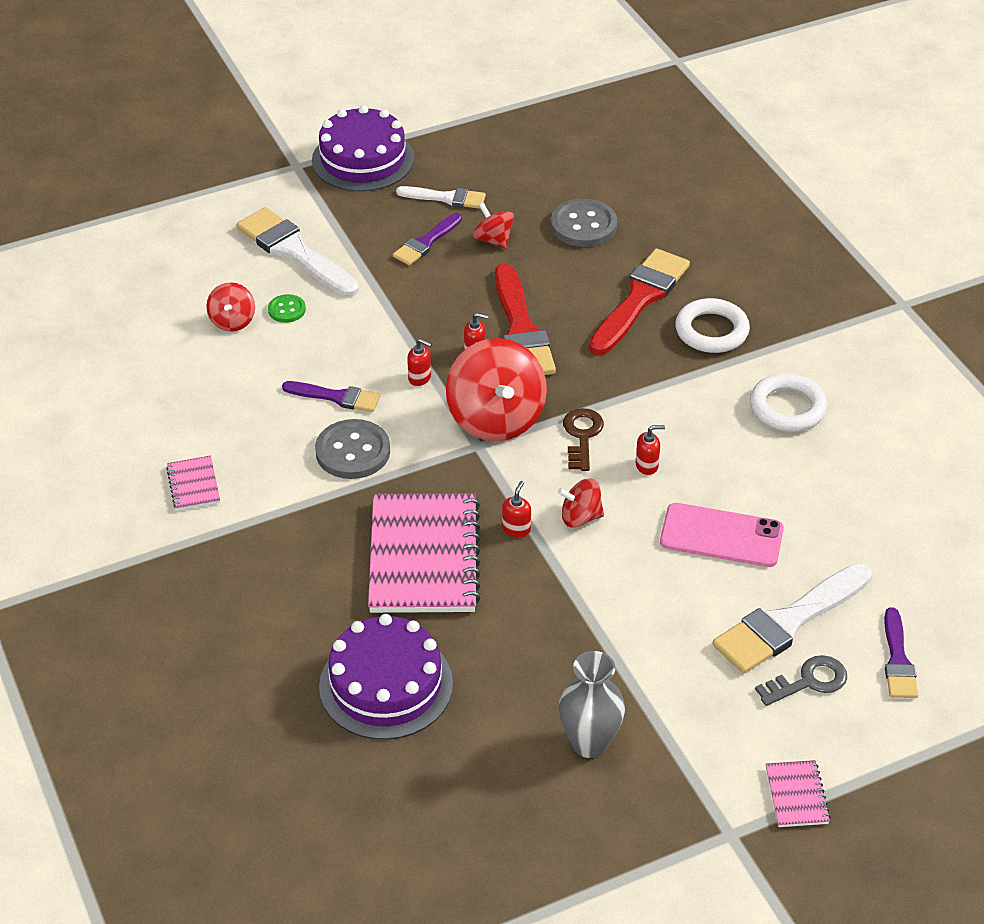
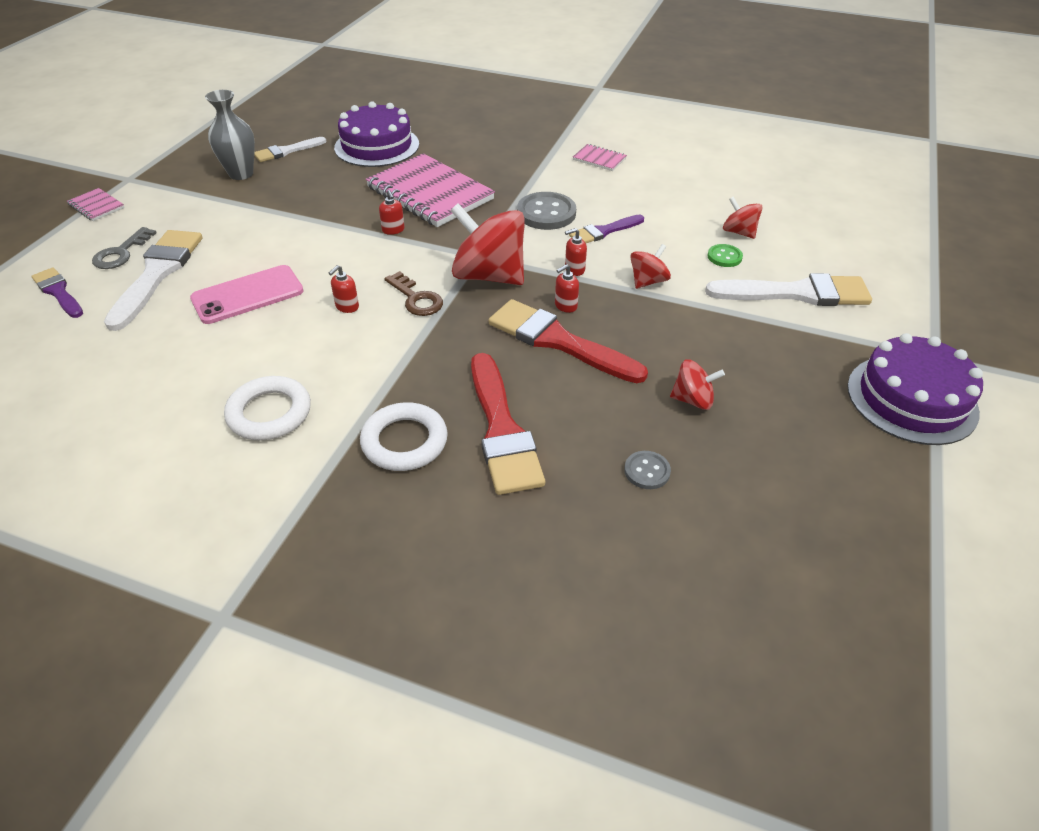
camera: 135 degrees right, 0 degrees up
purple brush [393,213,462,265] -> none
white brush [396,186,486,209] -> white brush moved to [254,137,326,162]
grey button [551,199,617,247] -> grey button [624,451,671,489], size x0.54
red spinning top [558,478,604,528] -> red spinning top moved to [630,244,671,289]

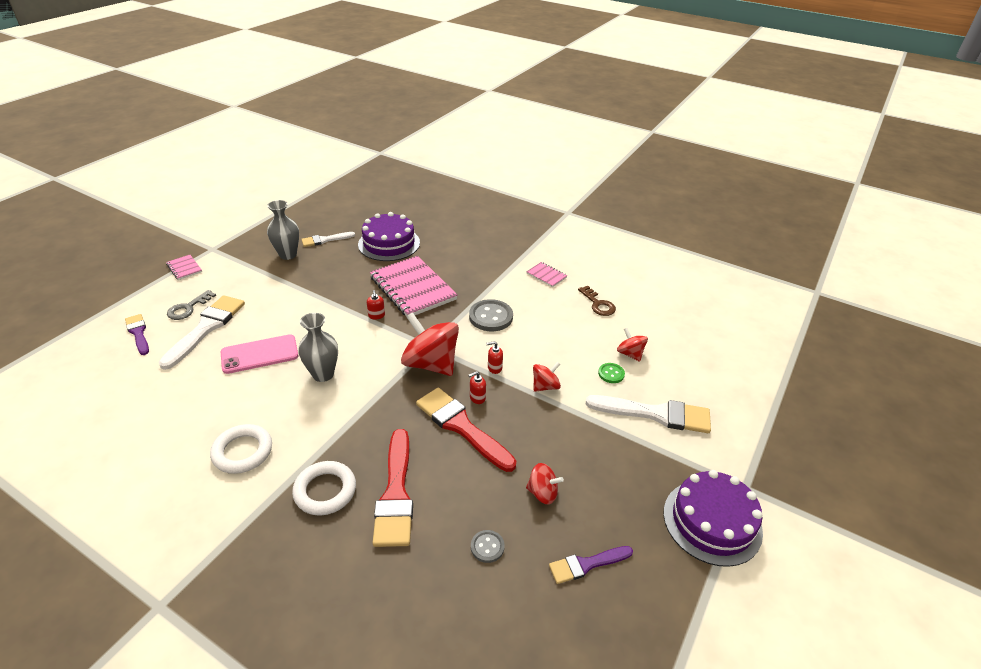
camera: 10 degrees right, 5 degrees down
red soap dispenser [329,265,359,313] -> grey vase [298,313,338,382]
brown key [384,271,443,316] -> brown key moved to [578,286,616,316]
purple brush [569,214,644,243] -> purple brush moved to [549,546,633,584]

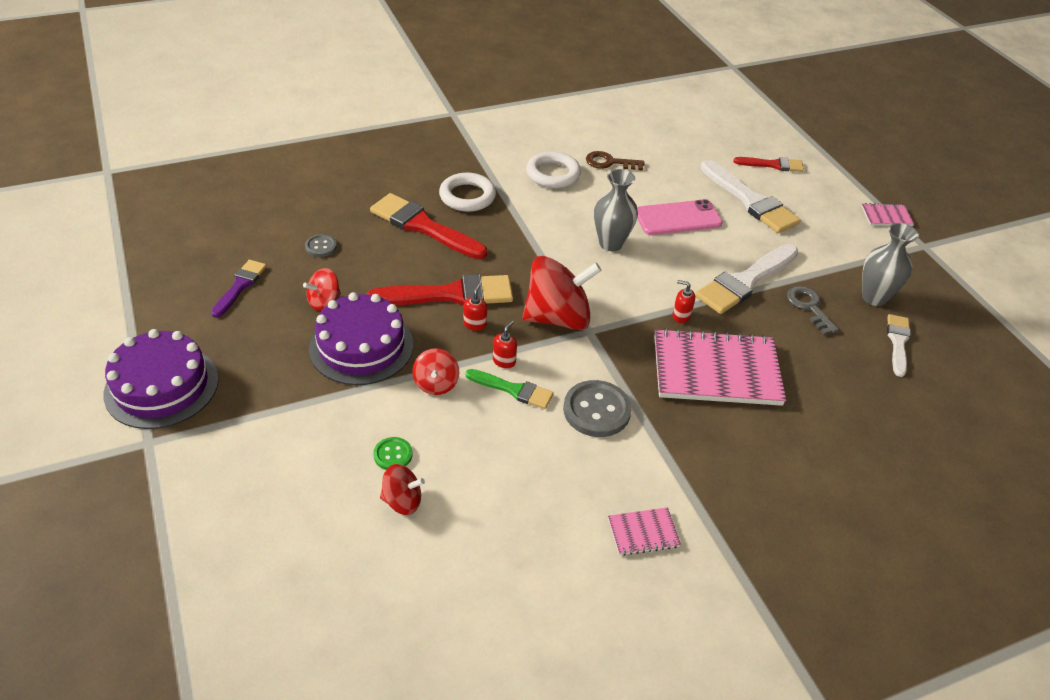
camera: 125 degrees right, 5 degrees up
purple brush [125,314,149,355] -> red brush [734,157,804,172]
grey key [167,290,216,320] -> grey key moved to [787,286,839,335]
pink phone [221,334,298,374] -> pink phone turned 60 degrees clockwise [637,199,723,235]
purple cake [358,212,420,261] -> purple cake moved to [309,292,413,385]
brown key [578,286,616,316] -> brown key moved to [586,151,644,171]
white brush [586,395,711,433] -> white brush moved to [695,244,798,314]
none -> green brush [465,369,554,409]

